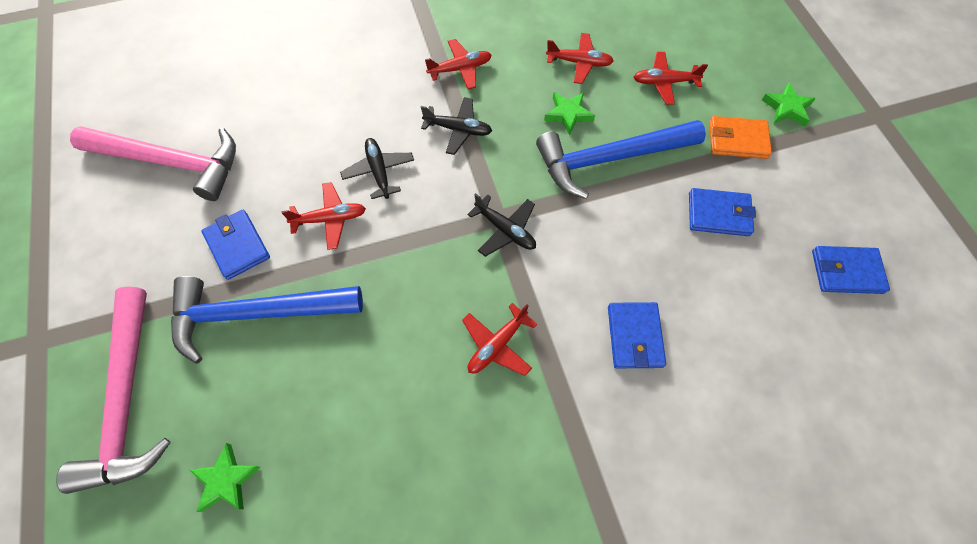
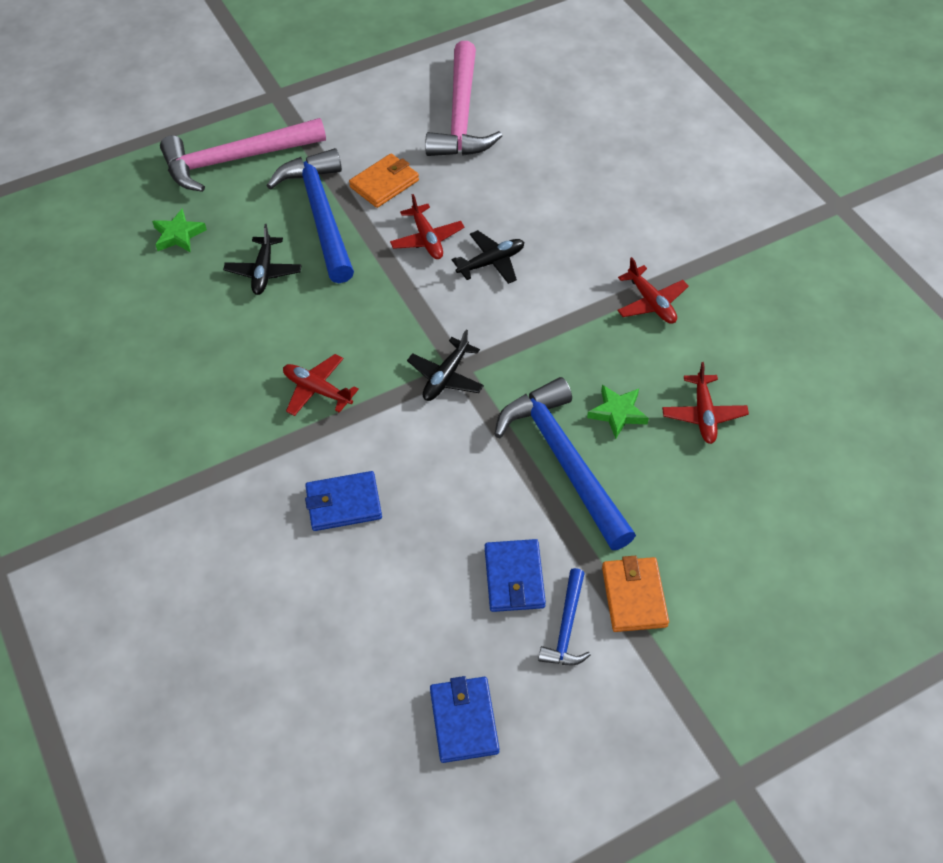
camera: 80 degrees right, 10 degrees down
blue wallet [201,210,270,280] -> orange wallet [349,154,419,208]
black plane [421,97,492,155] -> black plane moved to [223,224,302,295]
red plane [634,52,708,105] -> none
green star [762,83,816,126] -> none
none -> blue hammer [538,568,591,665]

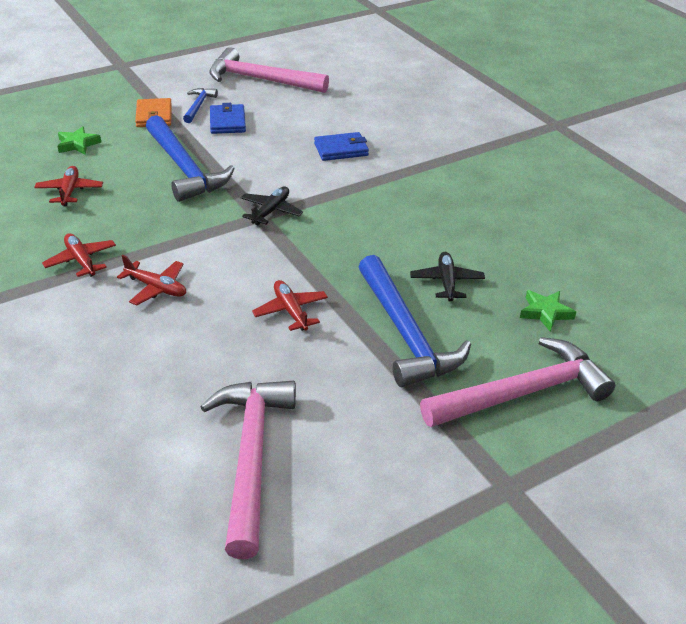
camera: 175 degrees right, 15 degrees down
red plane [283,354,359,416] -> red plane moved to [117,255,186,305]
orange wallet [349,154,419,208] -> none
blue wallet [430,676,499,763] -> pink hammer [209,47,329,93]
black plane [452,230,524,284] -> none
green star [587,385,649,439] -> green star moved to [57,126,101,155]

